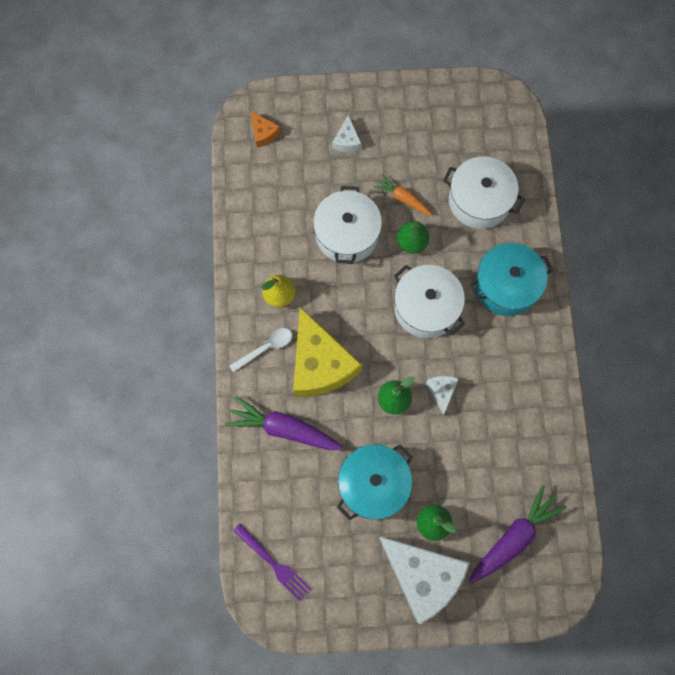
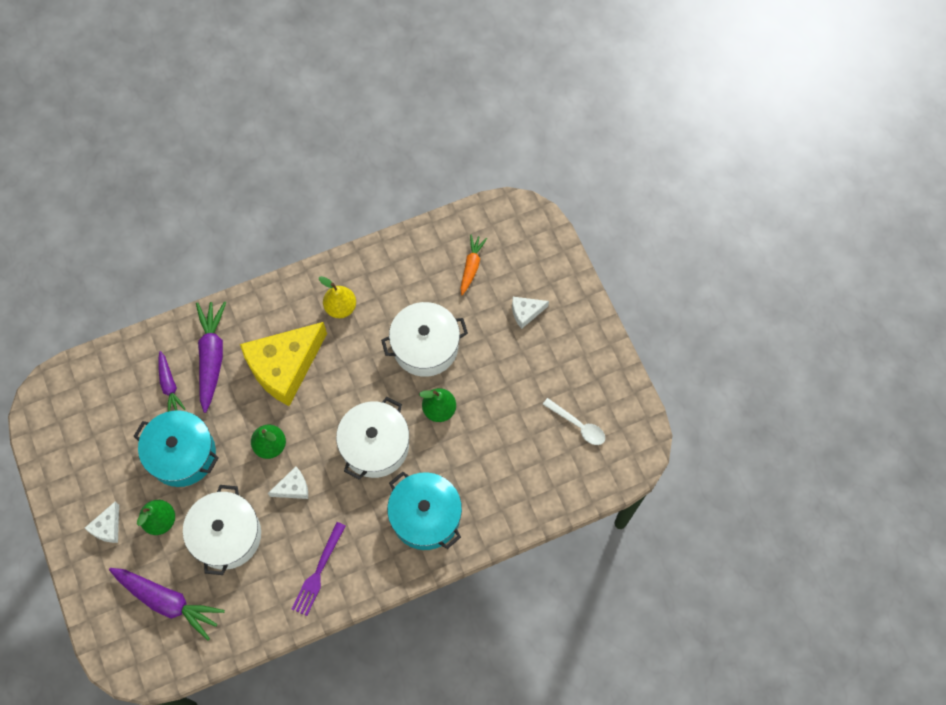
camera: 70 degrees right, 5 degrees down
white spoon [229,328,292,373] -> white spoon moved to [543,398,605,445]
purple fork [233,523,311,602] -> purple fork moved to [292,522,346,616]
orange cheese [250,111,281,148] -> none
orange carrot [373,174,432,215] -> orange carrot moved to [461,235,487,295]
white cheese [379,537,470,624] -> white cheese [85,502,119,543], size x0.44
white pot [443,156,525,229] -> white pot moved to [183,485,261,575]
none -> purple carrot [158,351,186,412]

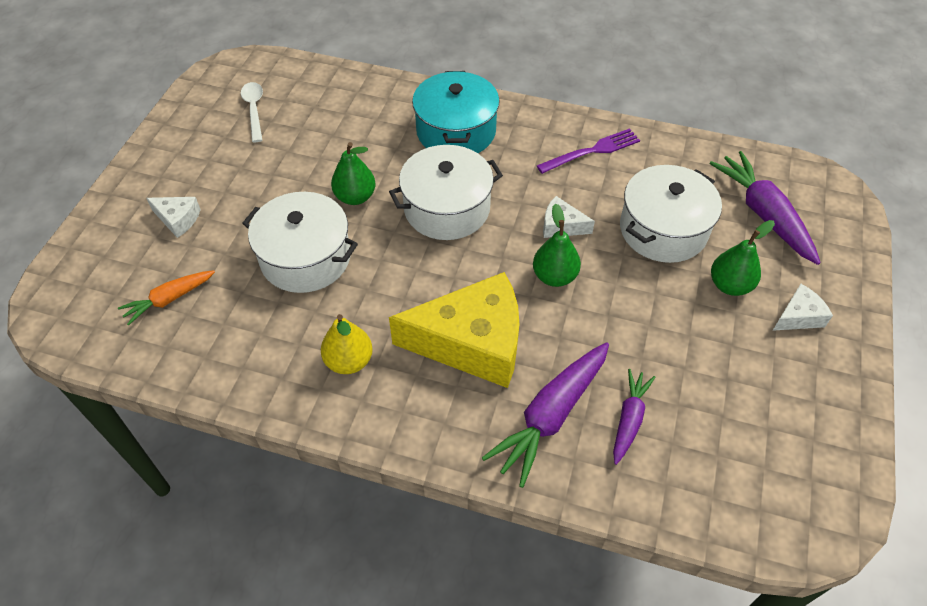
camera: 140 degrees left, 15 degrees down
turquoise pot [134,410,219,487] -> none

